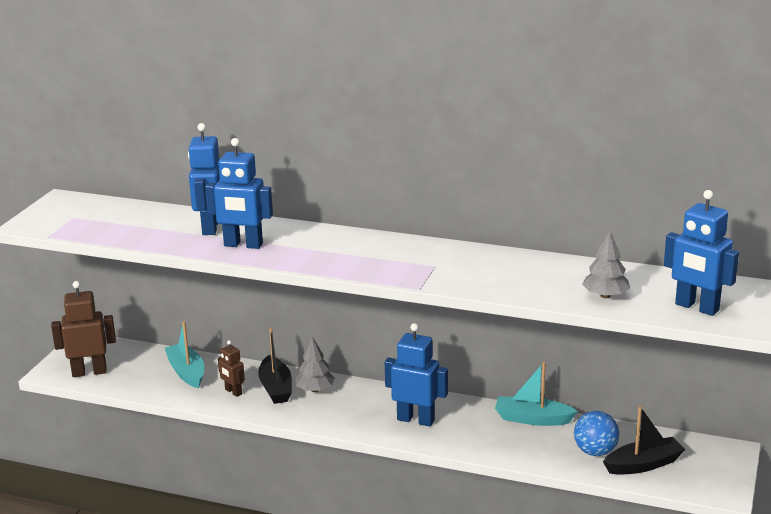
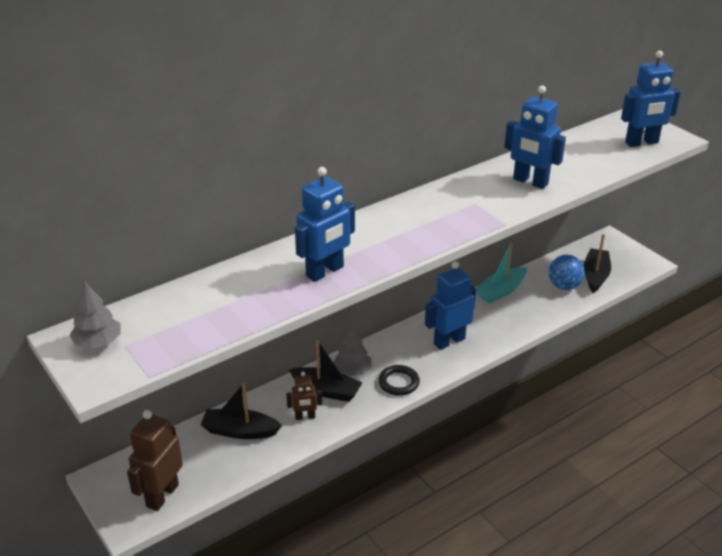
camera: 55 degrees left, 10 degrees up
turquoise boat [165,321,204,388] -> black boat [201,383,282,439]
blue robot [188,123,220,235] -> blue robot moved to [504,85,566,189]
grey tree [582,230,630,298] -> grey tree moved to [70,282,121,349]
none -> black ring [378,365,420,396]

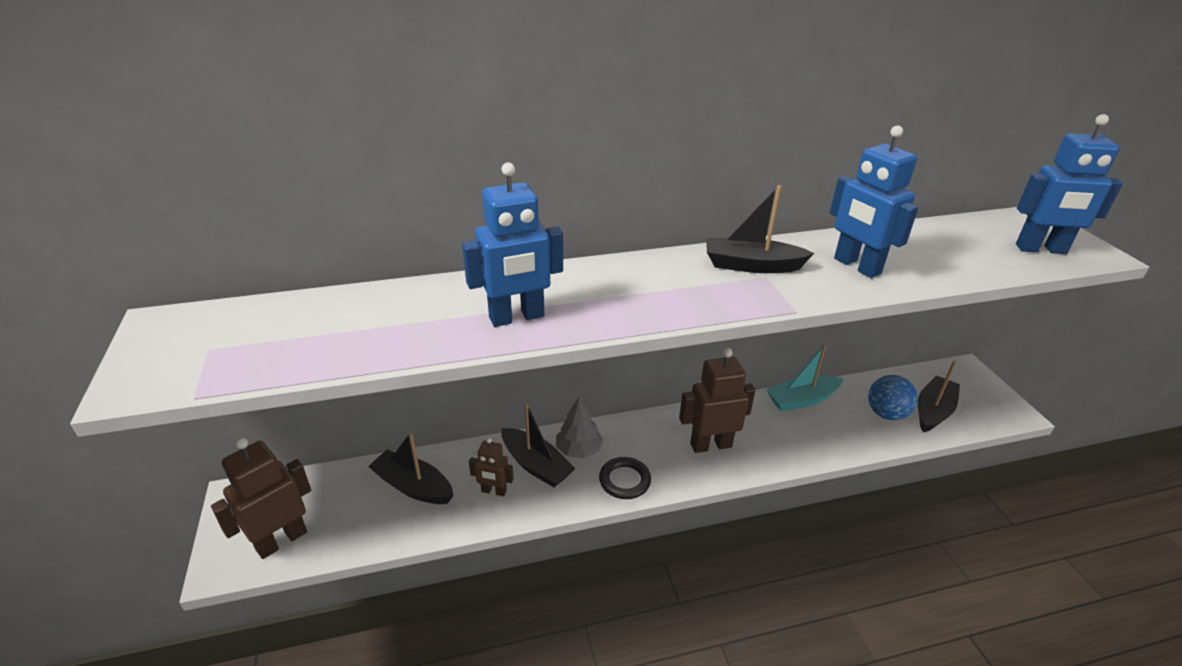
camera: 20 degrees right, 0 degrees up
grey tree [70,282,121,349] -> none
blue robot [425,261,476,350] -> brown robot [679,348,756,453]
none -> black boat [706,185,814,273]

